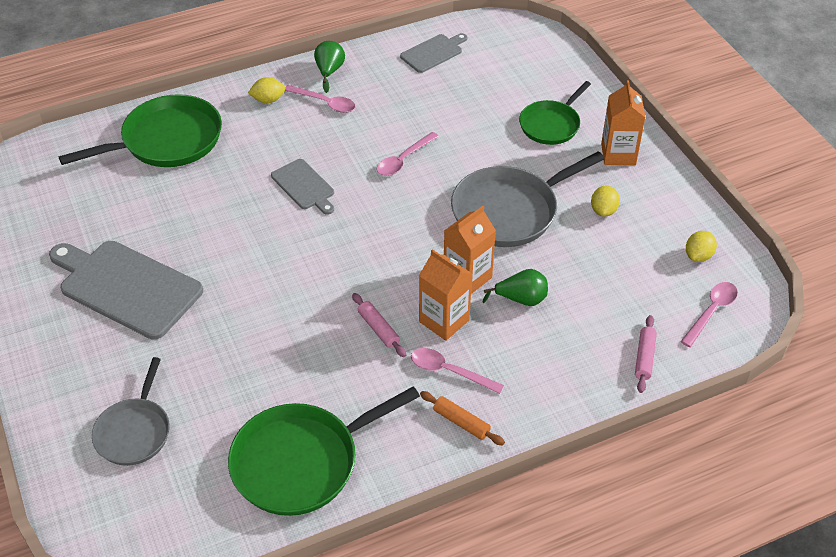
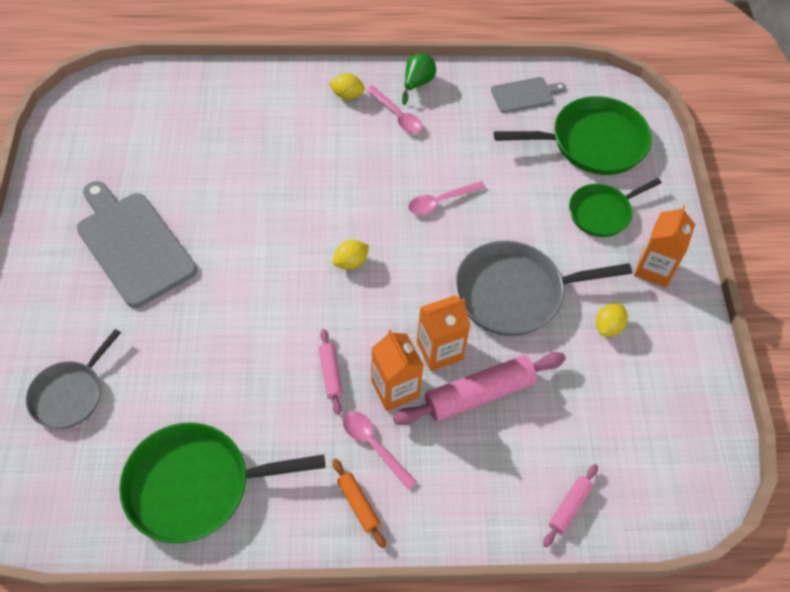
camera: 20 degrees right, 10 degrees up
green pan [59,94,222,167] -> green pan moved to [494,96,652,175]
grey cutting board [271,159,334,215] -> none
green pear [482,269,548,306] -> pink rolling pin [393,352,566,425]
pink spoon [680,282,738,347] -> none
yellow lemon [686,231,717,262] -> yellow lemon moved to [333,240,369,270]

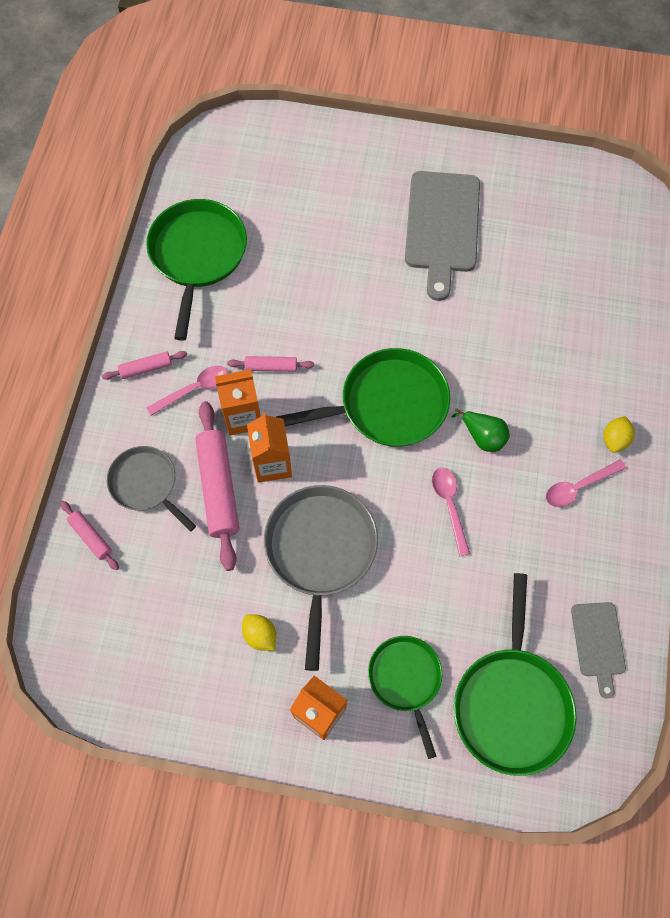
camera: 105 degrees right, 10 degrees up
grey pan [26,329,121,429] -> grey pan moved to [107,446,196,532]
grey cutting board [77,181,197,308] -> grey cutting board turned 120 degrees clockwise [405,171,480,301]
orange rolling pin [332,459,386,548] -> pink rolling pin [102,351,187,380]
yellow lemon [333,240,369,270] -> green pan [276,348,450,447]
green pear [402,53,436,105] -> green pear moved to [452,408,510,452]

